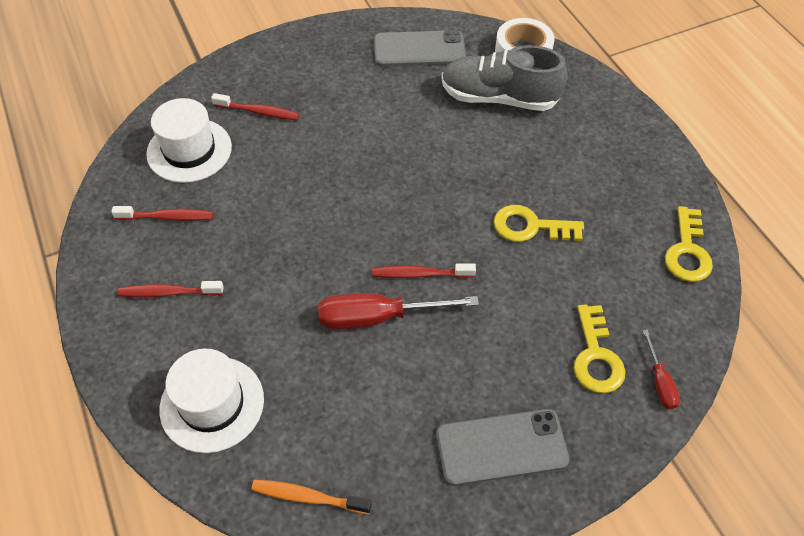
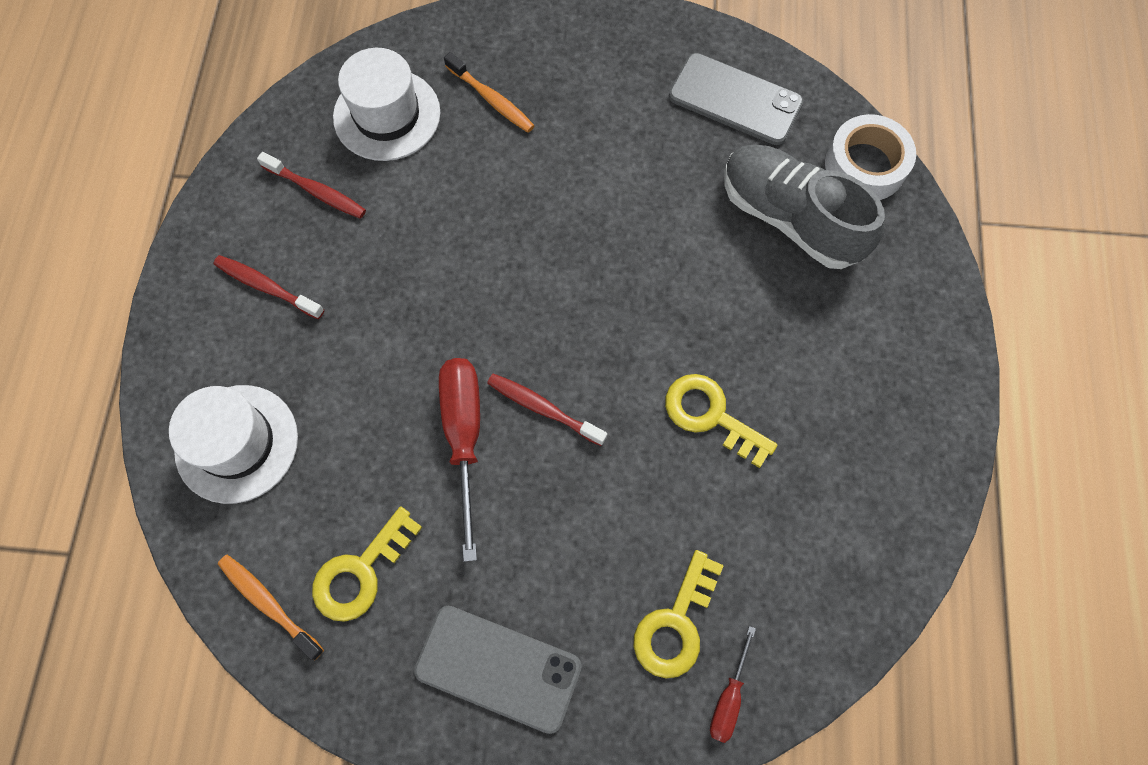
camera: 30 degrees right, 15 degrees up
red toothbrush [211,93,300,120] -> orange toothbrush [444,52,535,133]
red screwdriver [318,293,479,329] -> red screwdriver turned 60 degrees clockwise [439,358,480,562]
yellow key [665,206,713,282] -> yellow key moved to [312,507,423,622]

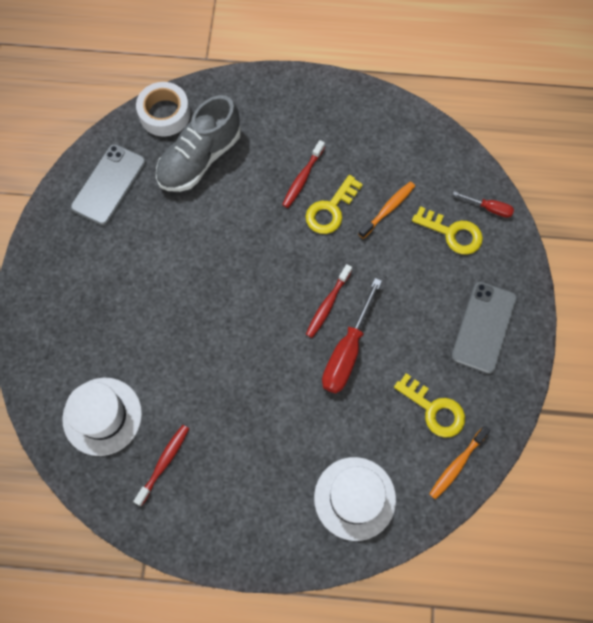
camera: 90 degrees left, 0 degrees up
red toothbrush [213,255,324,319] -> red toothbrush moved to [282,140,325,208]
red screwdriver [439,358,480,562] -> red screwdriver turned 60 degrees counterclockwise [322,278,382,394]
orange toothbrush [444,52,535,133] -> orange toothbrush moved to [358,181,415,239]

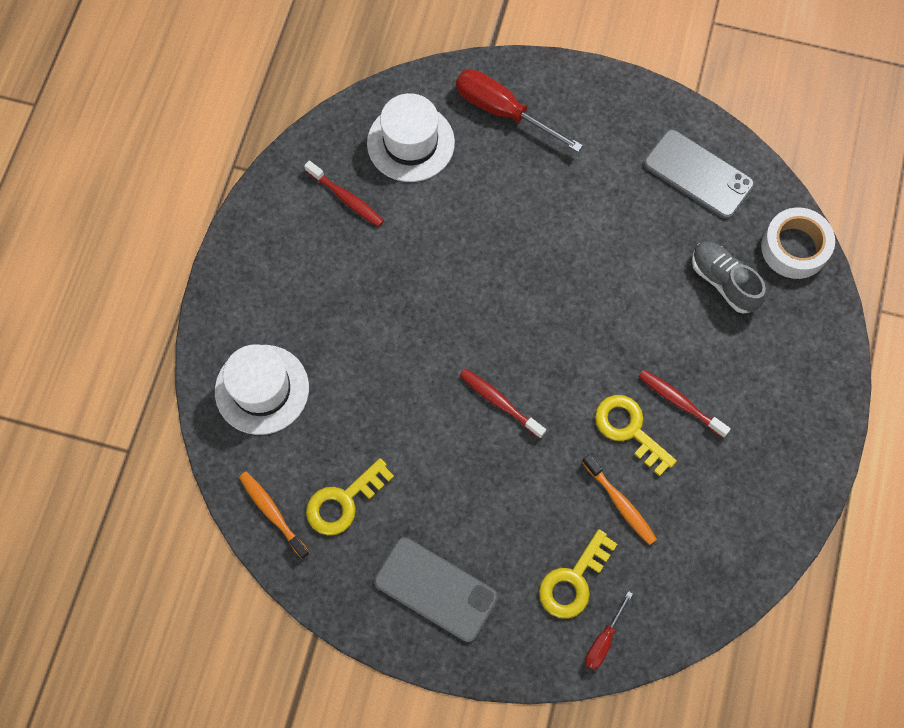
camera: 100 degrees right, 0 degrees up
grey shoe [156,95,241,192] -> grey shoe [692,242,766,314], size x0.65
red screwdriver [322,278,382,394] -> red screwdriver moved to [456,69,583,152]

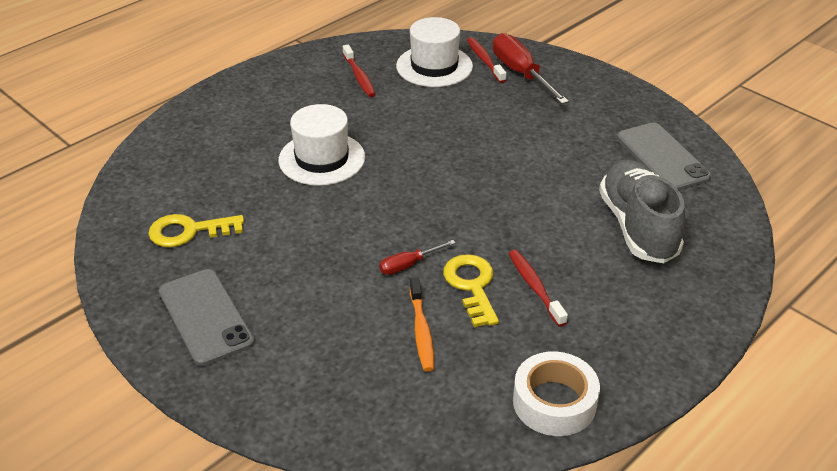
camera: 30 degrees right, 30 degrees down
white hat [215,344,309,435] -> white hat moved to [278,104,365,186]
orange toothbrush [239,471,310,559] -> none
red toothbrush [460,369,546,439] -> red toothbrush moved to [467,37,507,83]
yellow key [539,529,617,619] -> none
red screwdriver [585,591,633,670] -> red screwdriver moved to [379,240,456,275]
grey shoe [692,242,766,314] -> grey shoe [599,160,685,263], size x1.55
white tape [761,207,835,279] -> white tape moved to [513,351,600,436]

